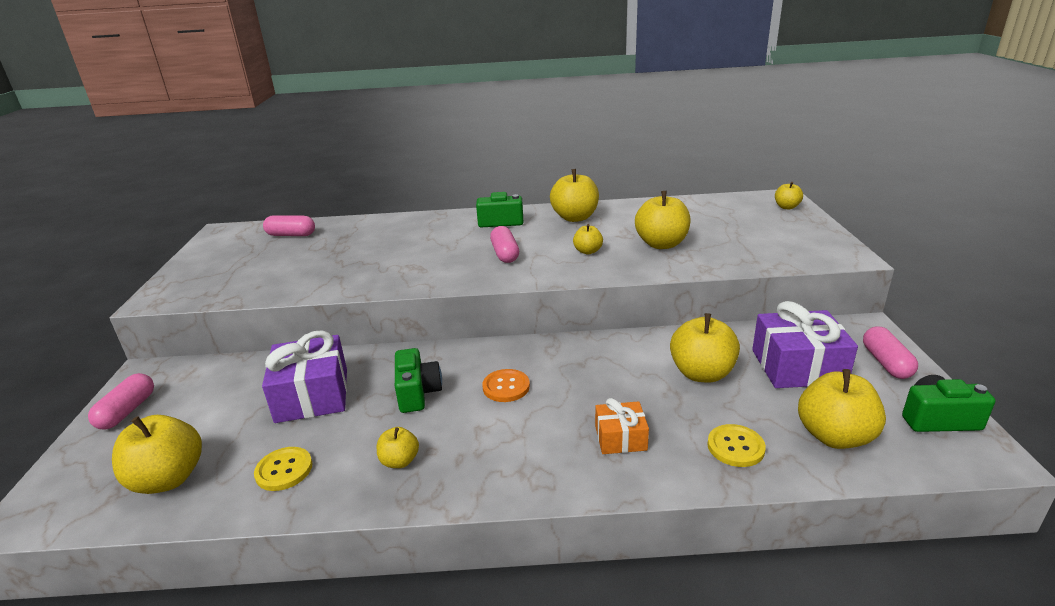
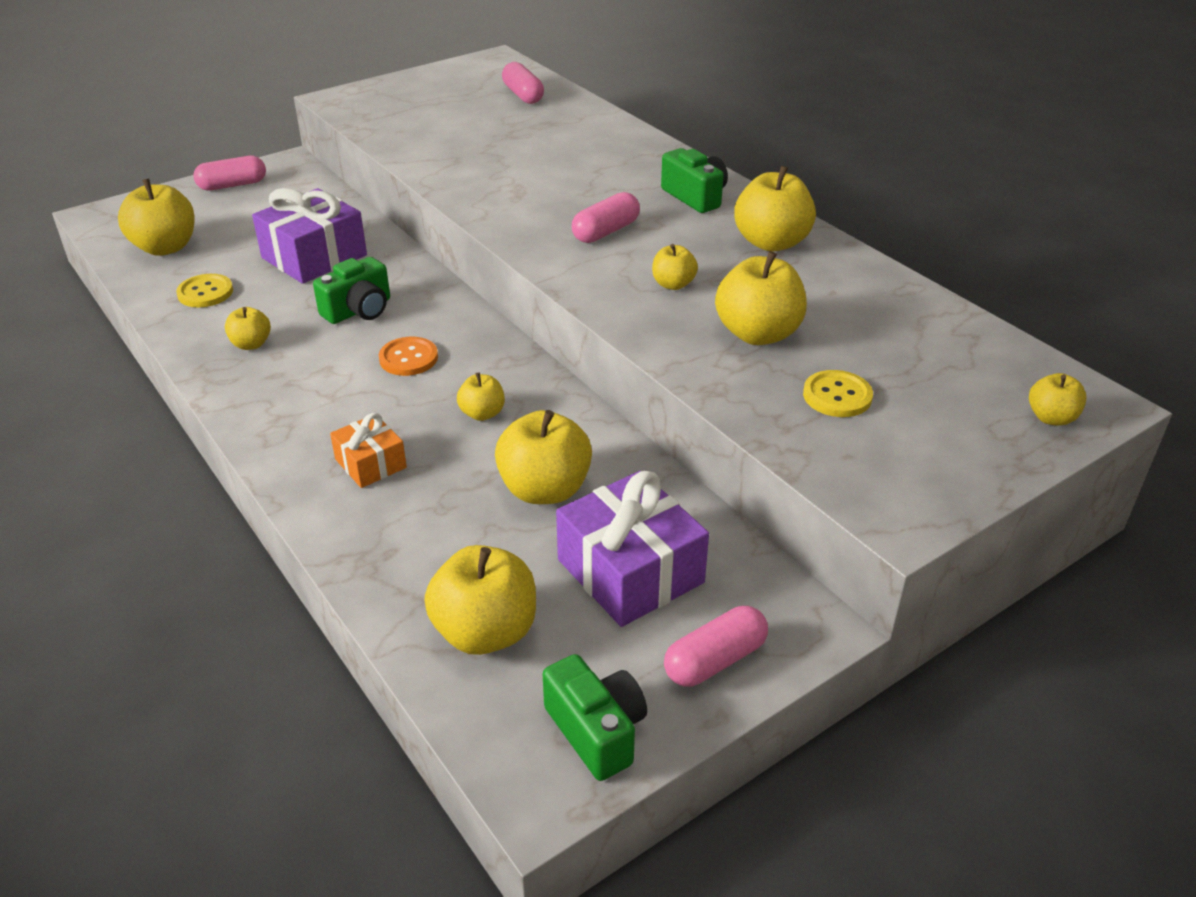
camera: 55 degrees right, 10 degrees up
yellow button [707,424,766,467] -> yellow button moved to [803,370,873,417]
none -> yellow apple [457,372,505,421]

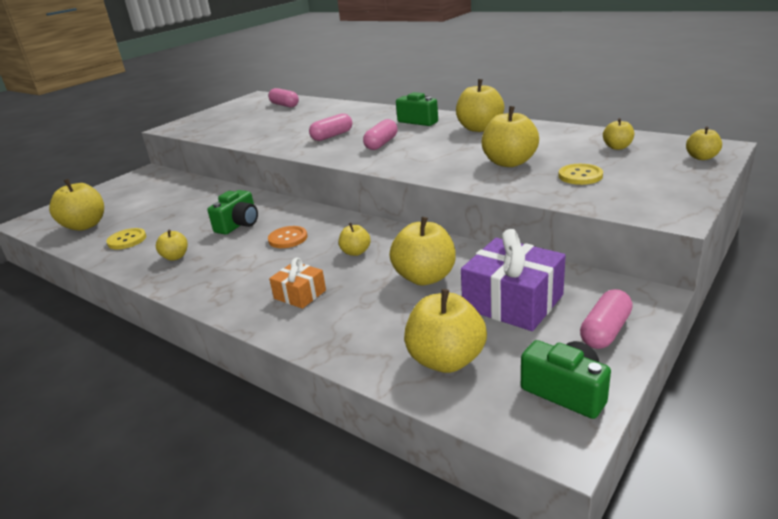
camera: 15 degrees left, 10 degrees down
pink capsule [193,156,266,191] -> pink capsule moved to [309,113,352,141]
purple gift [252,188,367,284] -> none
yellow apple [652,244,698,290] -> yellow apple moved to [603,118,634,150]

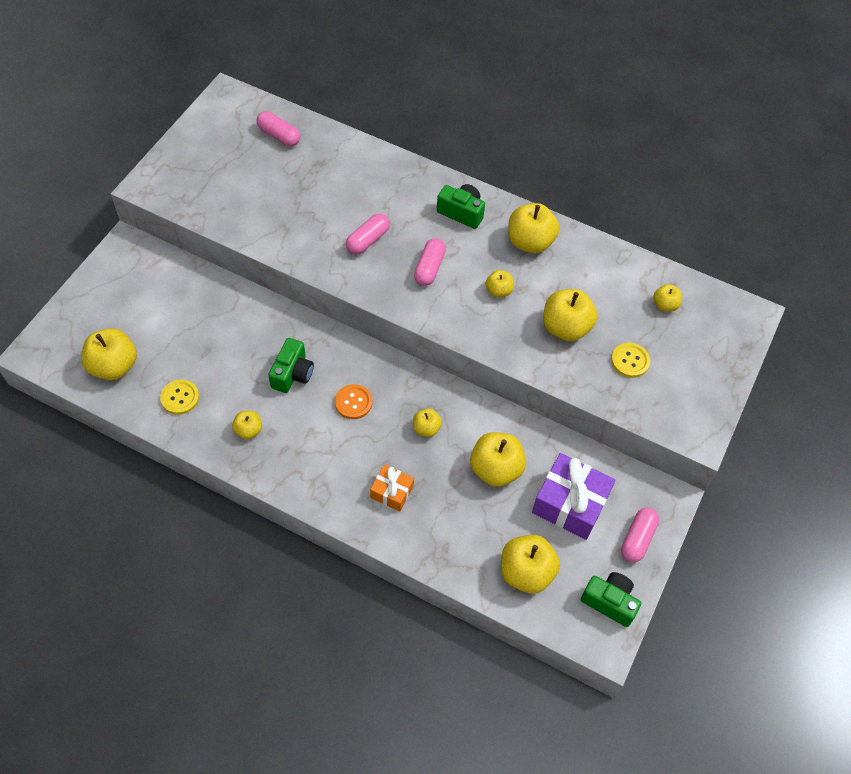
camera: 15 degrees left, 30 degrees up
yellow apple [686,127,722,160] -> yellow apple moved to [486,270,514,298]

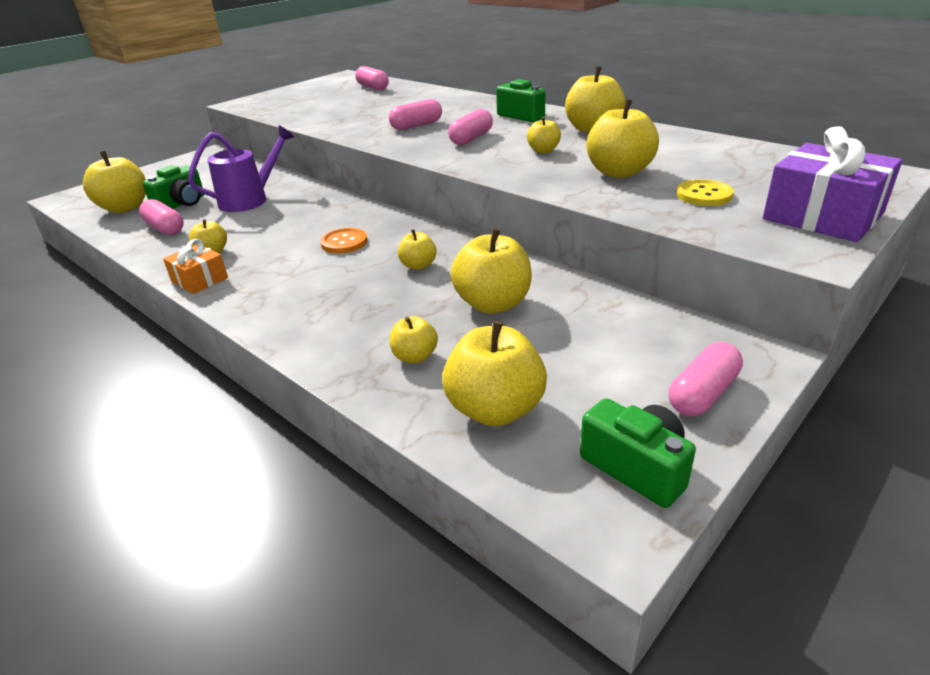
camera: 20 degrees right, 25 degrees down
yellow button [160,380,199,415] -> pink capsule [139,199,184,235]
green camera [268,338,314,393] -> green camera moved to [143,165,204,209]
orange gift [370,464,414,512] -> orange gift moved to [163,239,228,294]
purple gift [532,453,615,540] -> purple gift moved to [763,126,902,242]
yellow apple [653,284,682,312] -> yellow apple moved to [390,316,438,363]
none -> purple watering can [188,125,295,212]

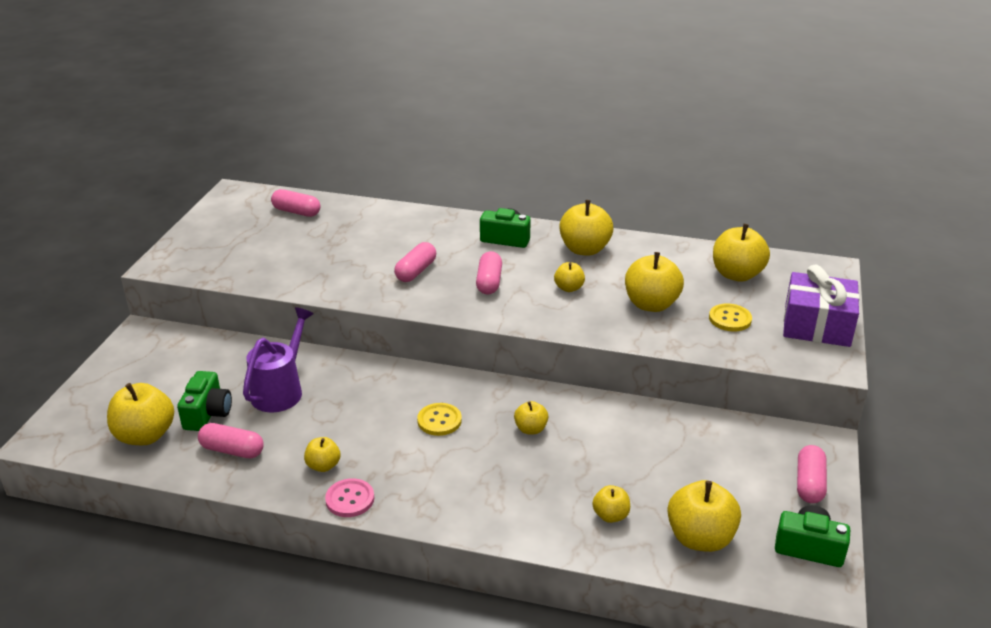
camera: 30 degrees left, 0 degrees up
orange gift [163,239,228,294] -> pink button [325,478,374,517]
orange button [320,228,368,254] -> yellow button [417,403,462,436]
yellow apple [451,228,532,313] -> yellow apple moved to [713,224,770,282]

